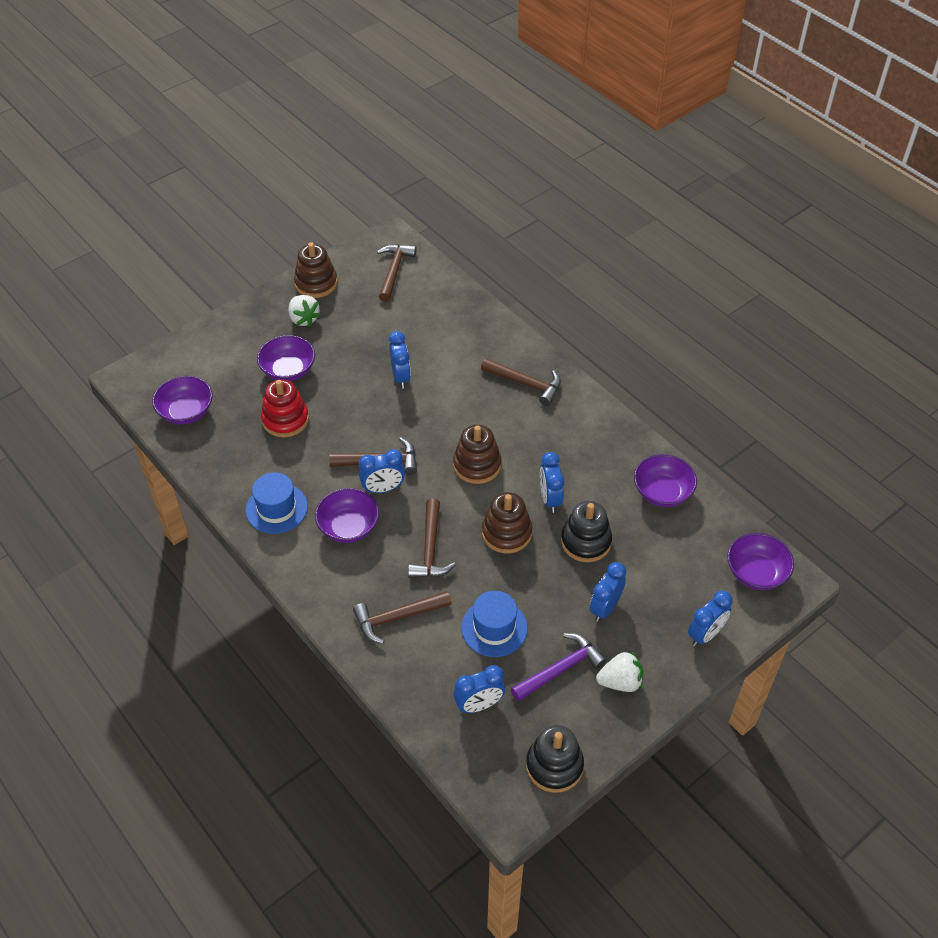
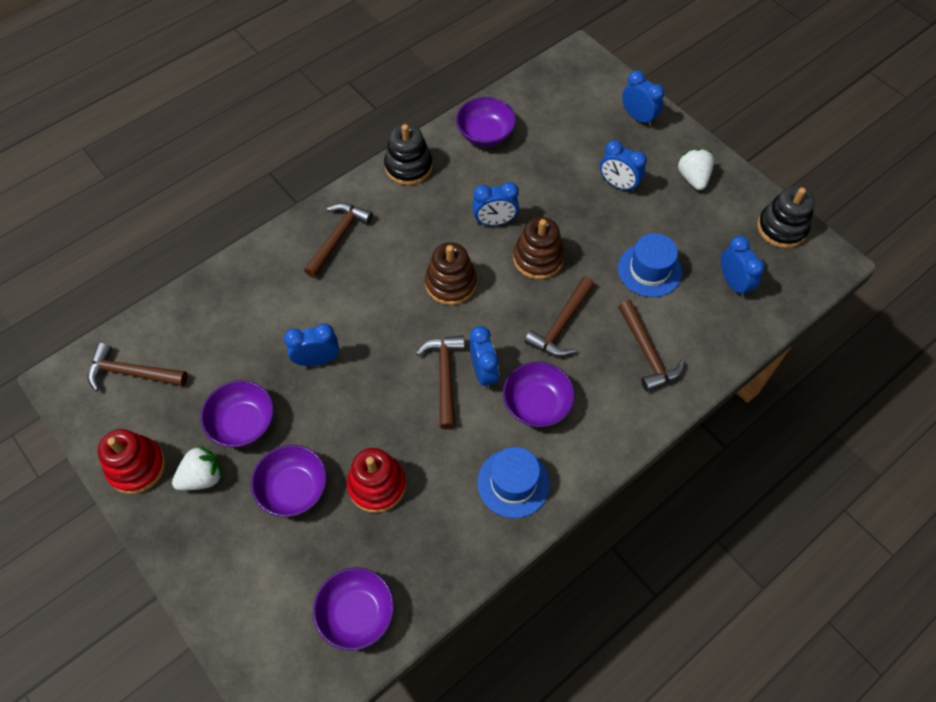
camera: 90 degrees left, 10 degrees up
brown stacking toy [294,242,337,298] -> red stacking toy [98,429,166,494]
brown hammer [408,498,456,578] -> brown hammer turned 120 degrees clockwise [524,277,595,357]
purple hammer [511,633,607,701] -> none
black stacking toy [561,501,612,562] -> black stacking toy moved to [384,124,433,185]
purple bowl [727,533,794,590] -> purple bowl moved to [201,380,274,447]

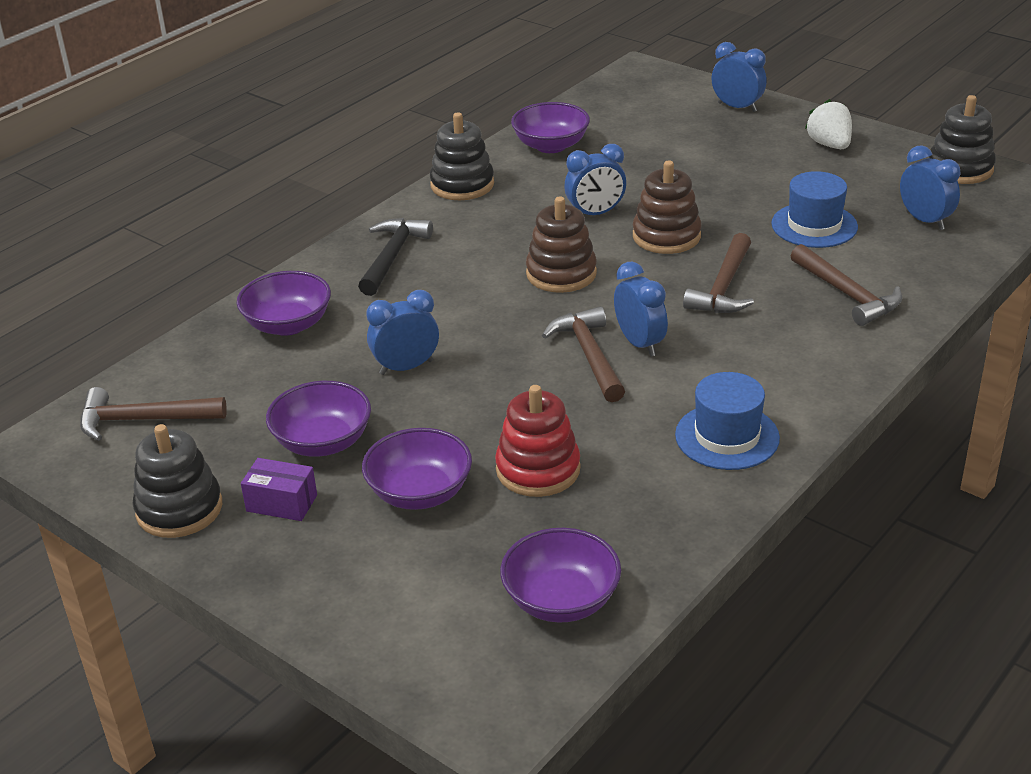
camera: 10 degrees left, 25 degrees down
red stacking toy [98,429,166,494] -> black stacking toy [133,424,222,538]
white strawberry [172,445,222,490] -> purple box [241,458,317,521]
brown hammer [304,203,373,278] -> black hammer [358,218,433,296]
purple bowl [503,362,575,427] -> purple bowl moved to [236,271,331,336]
blue clock [600,140,647,192] -> none

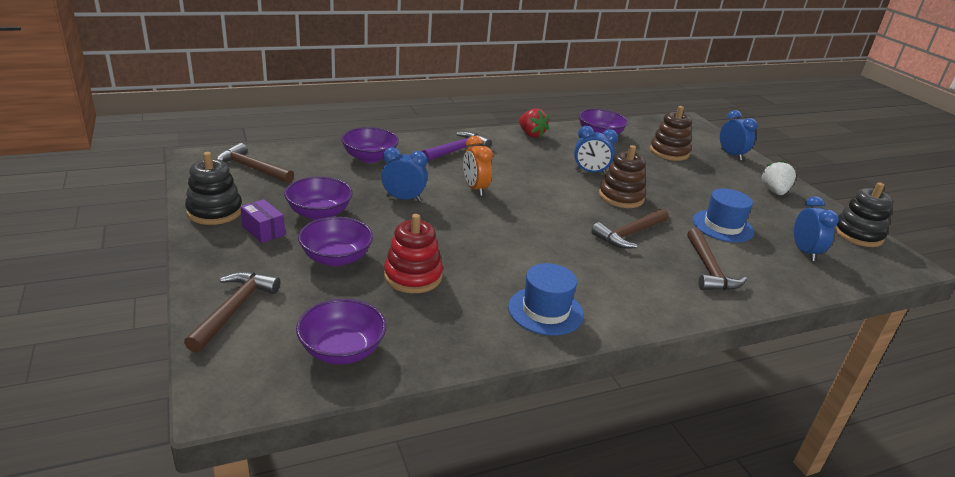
camera: 25 degrees right, 5 degrees down
black hammer [358,218,433,296] -> purple hammer [422,132,492,161]
black stacking toy [430,112,494,200] -> red strawberry [519,108,549,138]
brown stacking toy [526,197,597,293] -> brown stacking toy moved to [650,106,692,161]
brown hammer [542,306,625,402] -> brown hammer moved to [184,272,280,353]
blue clock [614,262,668,357] -> none
none -> orange clock [463,136,493,196]

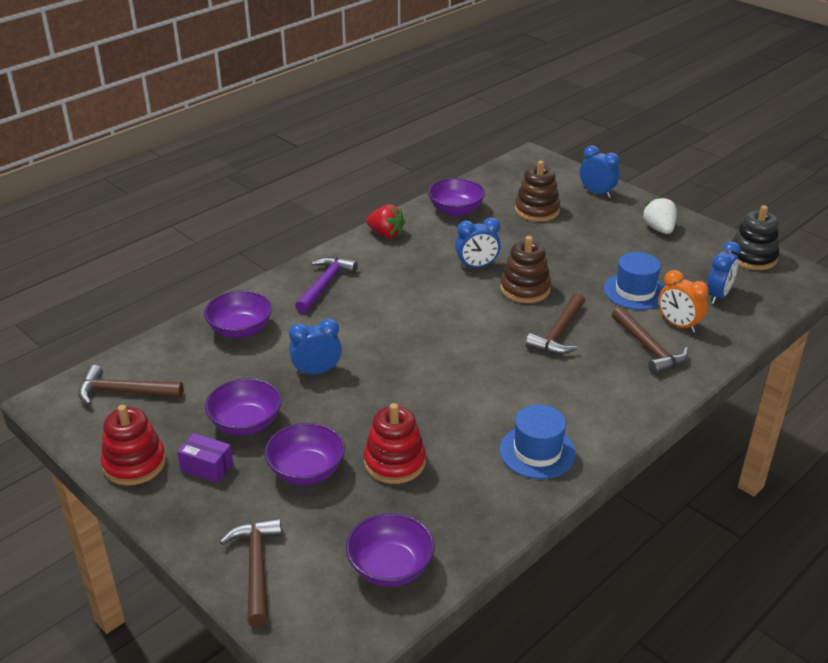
camera: 20 degrees left, 5 degrees up
black stacking toy [185,152,242,225] -> red stacking toy [101,405,166,485]
orange clock [463,136,493,196] -> orange clock moved to [658,270,709,333]
blue clock [794,196,839,261] -> blue clock turned 60 degrees clockwise [707,241,741,304]

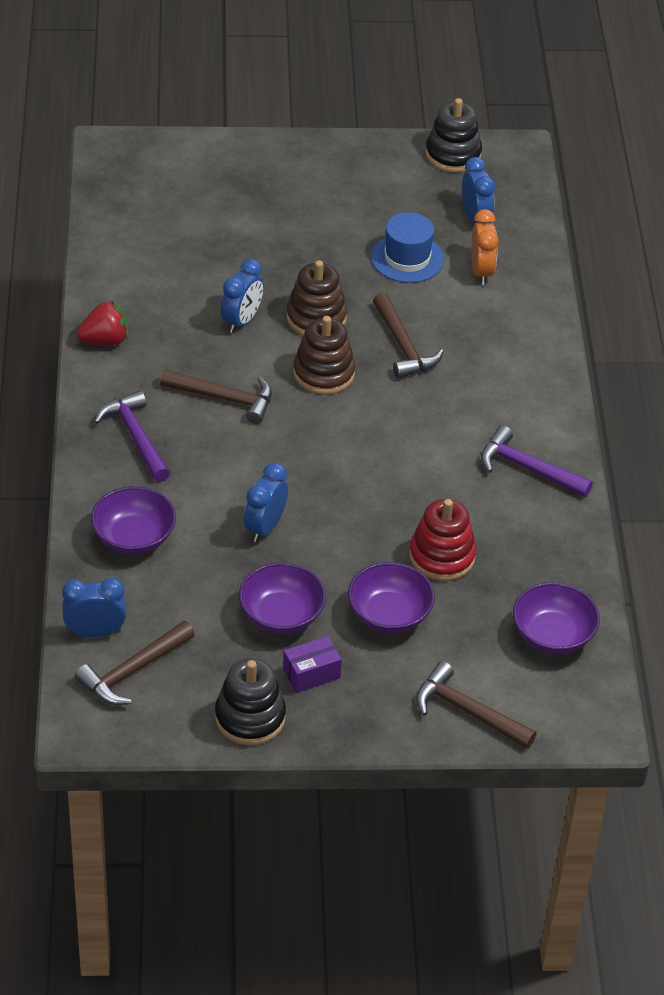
camera: 50 degrees left, 10 degrees up
red stacking toy [101,405,166,485] -> black stacking toy [215,658,286,745]
purple bowl [428,178,485,216] -> none
blue hat [499,404,576,479] -> purple hammer [481,425,593,497]
brown stacking toy [515,161,560,222] -> brown stacking toy moved to [293,316,355,395]
blue clock [580,145,620,198] -> blue clock moved to [62,578,126,637]
brown hammer [612,307,688,375] -> brown hammer moved to [160,369,272,424]
white strawberry [642,196,677,234] -> none
orange clock [658,270,709,333] -> orange clock turned 90 degrees counterclockwise [471,209,499,285]

